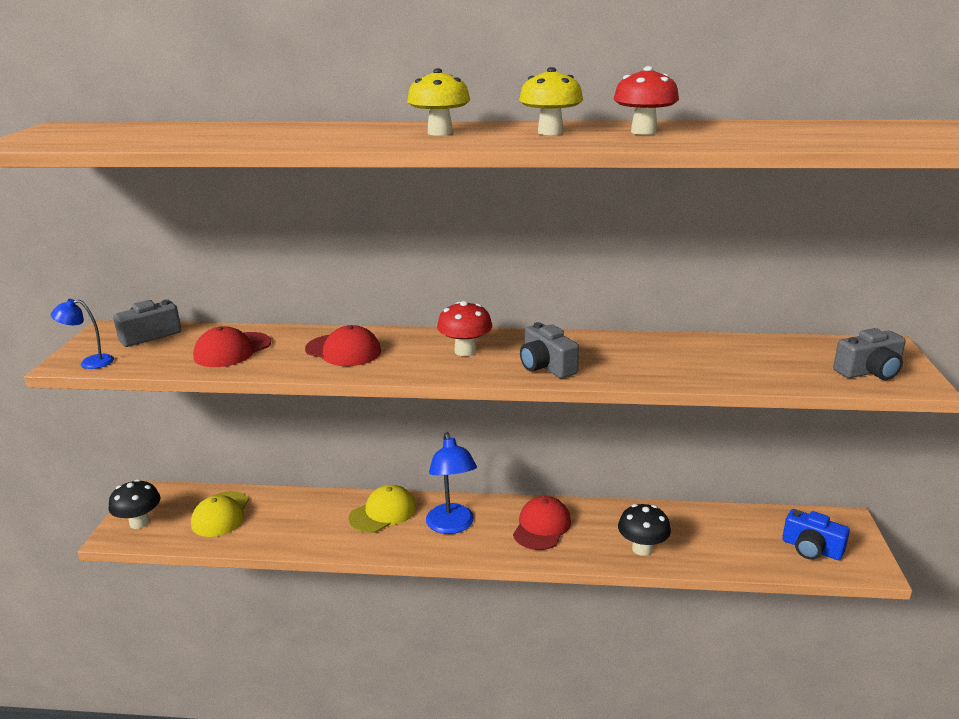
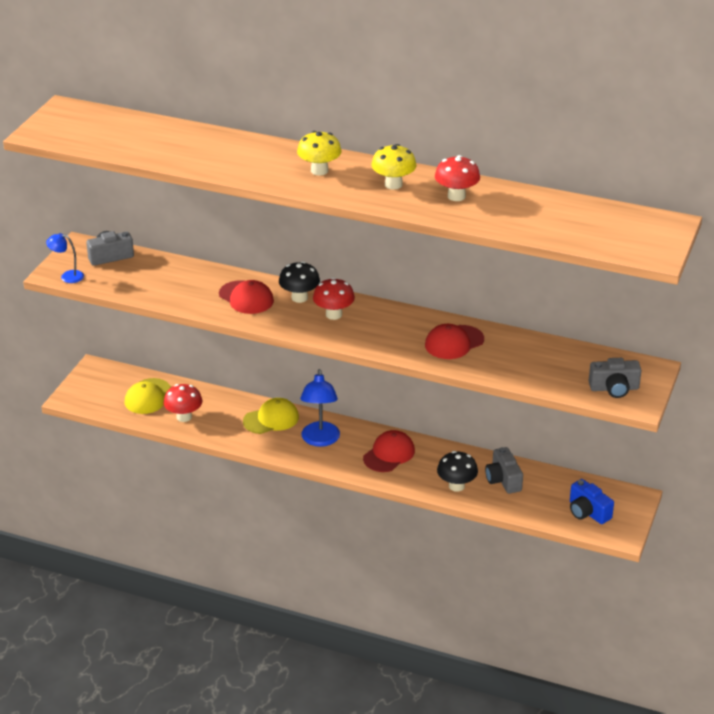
camera: 15 degrees right, 10 degrees up
black mushroom [109,479,160,529] -> black mushroom moved to [279,261,320,303]
red cap [193,326,271,367] -> red cap moved to [425,324,484,359]
grey camera [520,322,579,378] -> grey camera moved to [485,447,523,494]
none -> red mushroom [163,384,202,422]

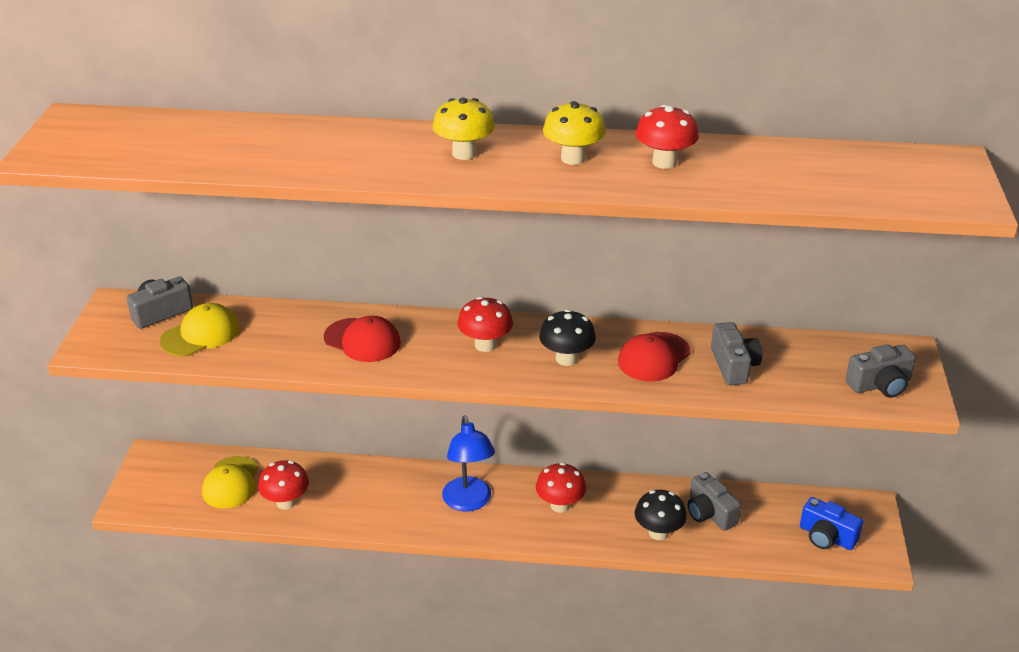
camera: 15 degrees left, 0 degrees up
blue lamp [46,233,84,283] -> none
yellow cap [243,398,299,434] -> yellow cap moved to [160,303,240,356]
black mushroom [279,261,320,303] -> black mushroom moved to [539,309,596,366]
red cap [363,430,415,472] -> red mushroom [536,462,586,513]
none -> grey camera [711,322,762,385]

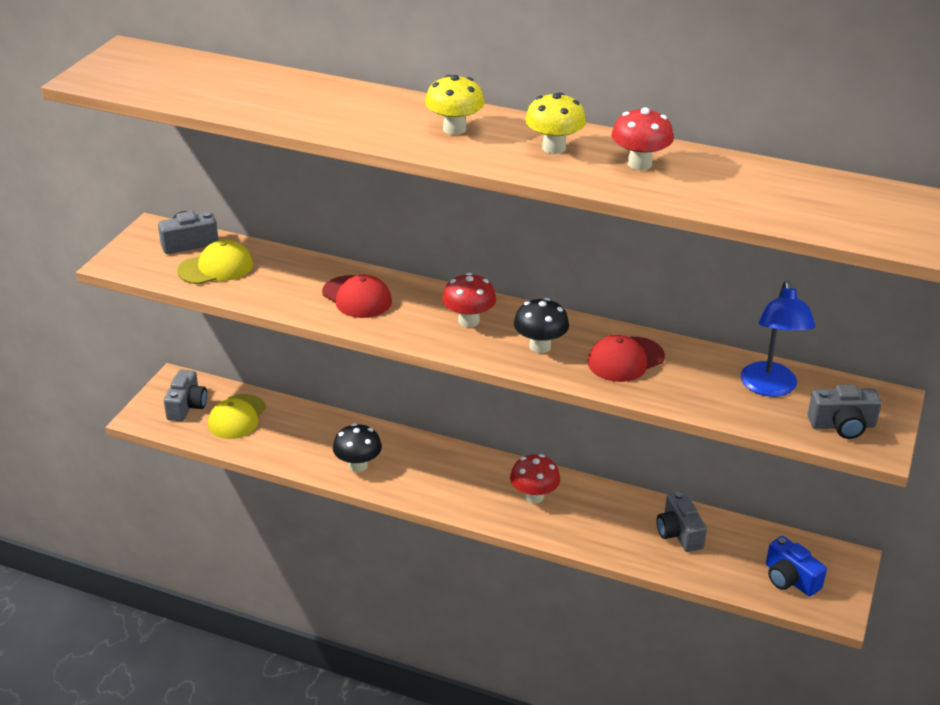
camera: 15 degrees right, 0 degrees up
red mushroom [258,460,309,510] -> none
blue lamp [442,416,495,512] -> blue lamp moved to [741,281,815,397]
black mushroom [635,490,687,540] -> black mushroom moved to [333,423,382,472]
grey camera [711,322,762,385] -> grey camera moved to [164,370,207,421]

